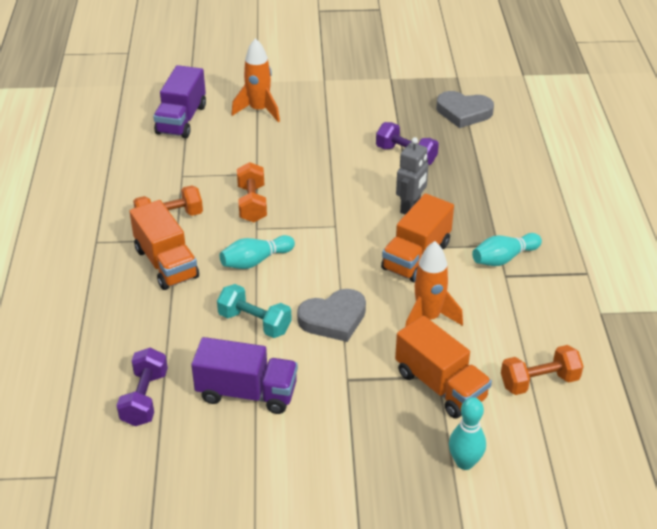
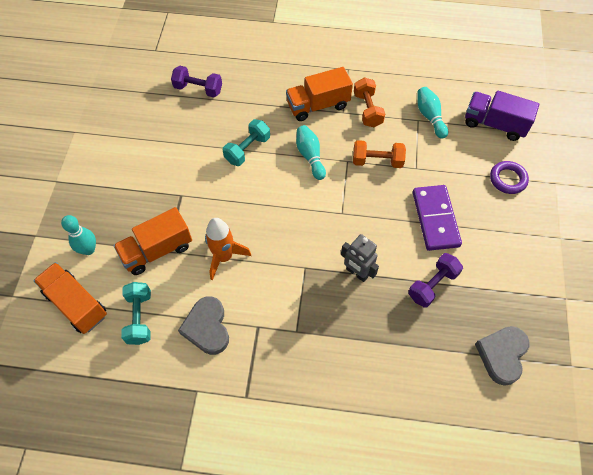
camera: 100 degrees right, 20 degrees up
purple truck [191,337,298,414] -> none
orange rocket [231,38,280,122] -> purple ring [490,161,529,194]
grey heart [297,289,366,342] -> grey heart moved to [178,296,229,355]
orange truck [381,193,454,282] -> orange truck moved to [33,262,107,334]
turquoise bowling pin [472,233,542,266] -> turquoise bowling pin moved to [417,87,448,139]
orange dumbbell [501,345,584,395] -> turquoise dumbbell [121,282,151,345]
none -> purple domino [413,185,462,251]

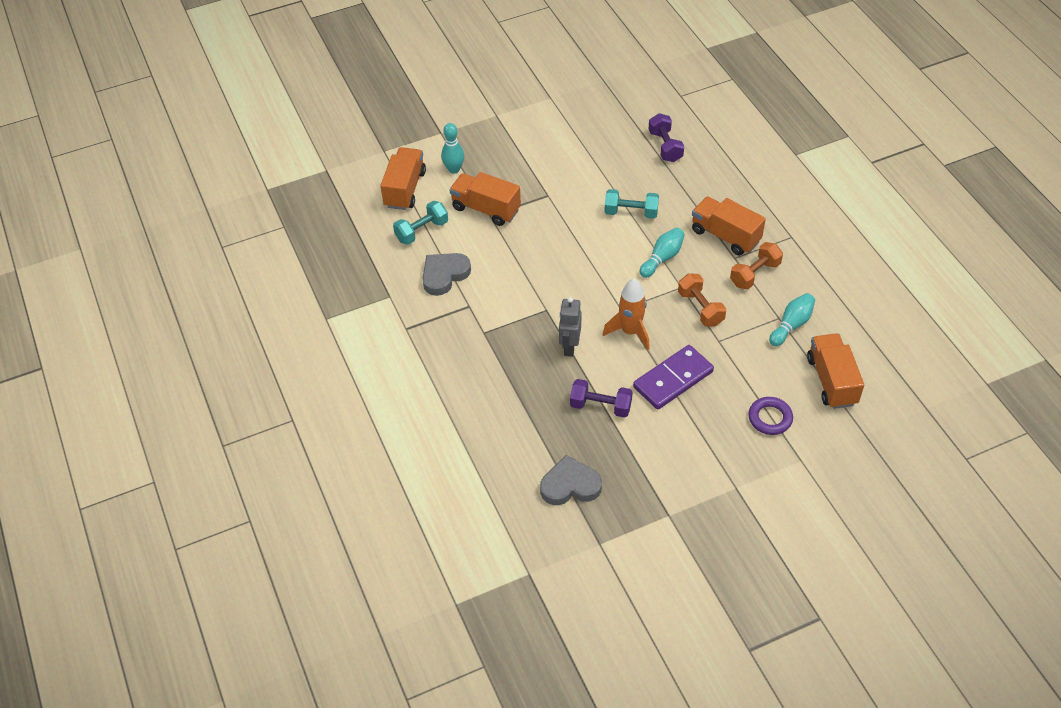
camera: 60 degrees right, 10 degrees down
orange rocket [205,218,251,280] -> orange rocket moved to [603,278,650,350]
purple truck [465,90,539,141] -> orange truck [807,333,864,409]

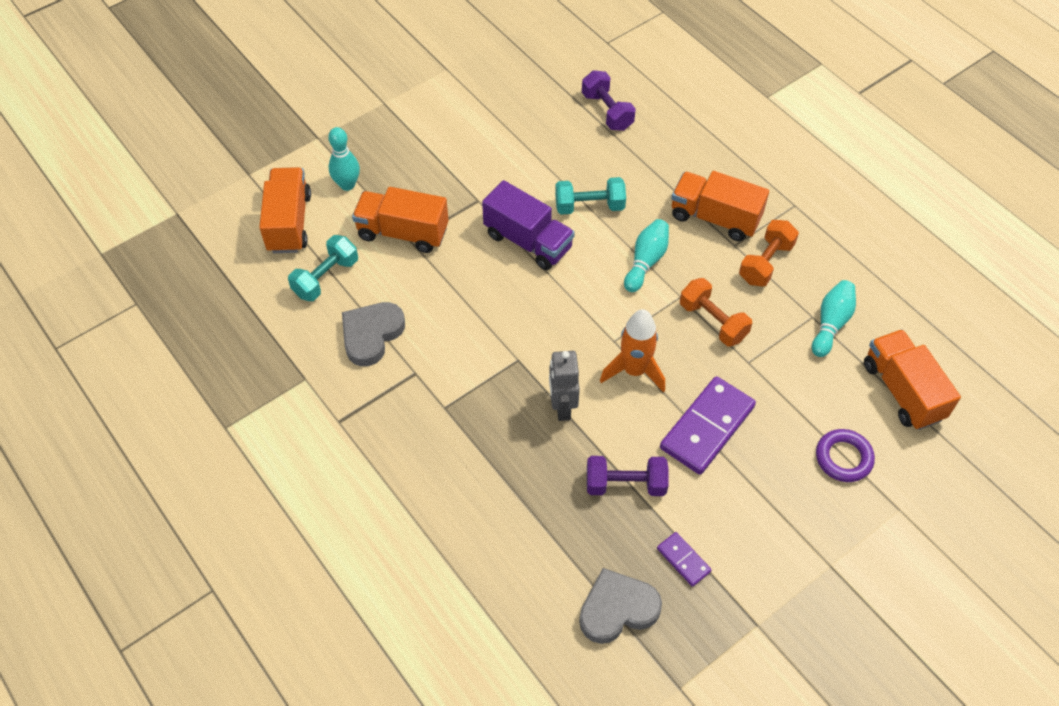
camera: 15 degrees left, 5 degrees up
none -> purple truck [482,180,575,270]
none -> purple domino [657,532,712,587]

